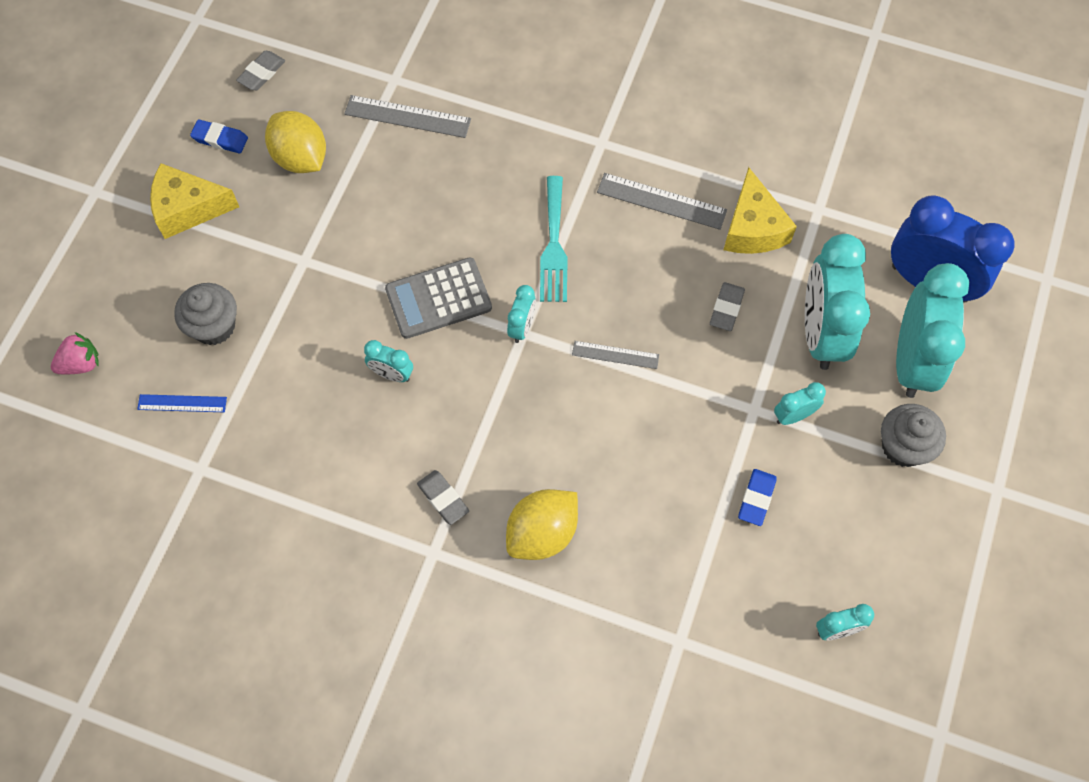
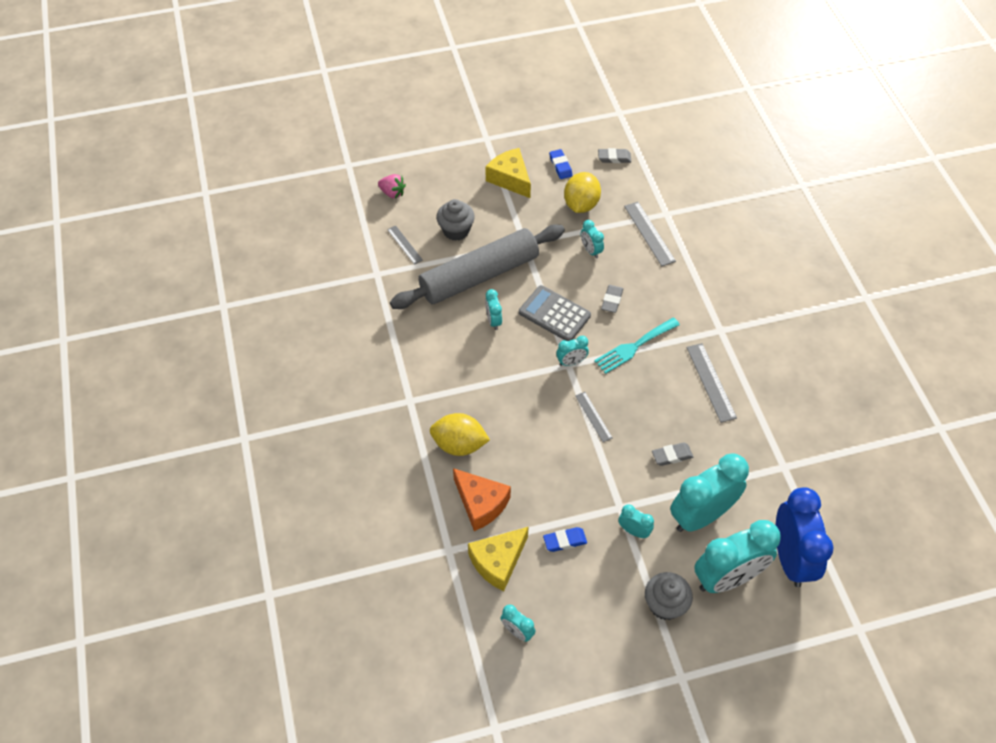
camera: 55 degrees right, 10 degrees down
blue ruler [137,394,227,412] -> grey ruler [387,225,423,265]
grey eraser [417,470,469,525] -> grey eraser moved to [601,285,623,313]
yellow cheese [724,167,797,254] -> yellow cheese moved to [468,527,529,591]
none -> grey rolling pin [390,224,565,309]
none -> orange cheese [453,468,511,531]
none -> turquoise clock [581,220,604,258]

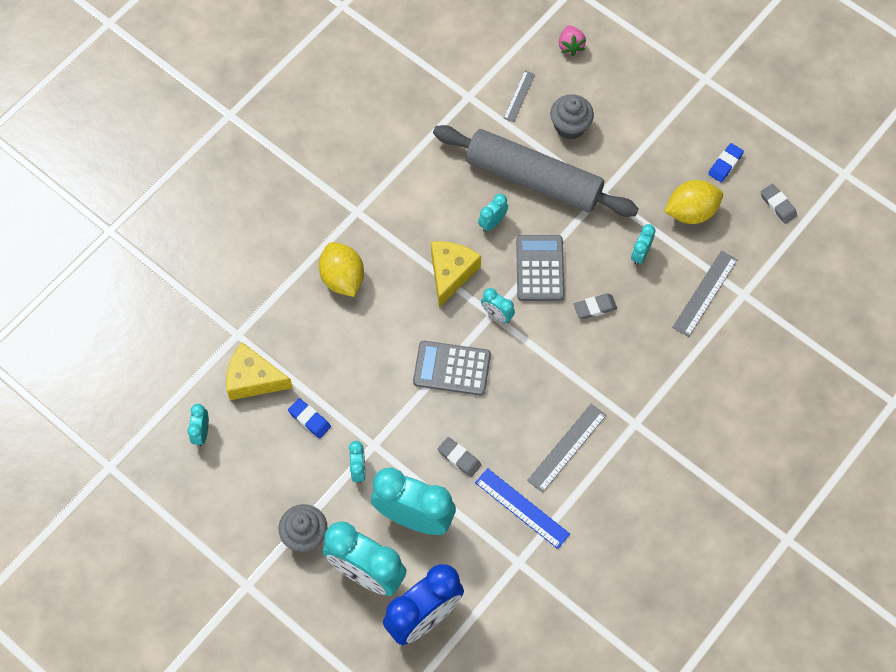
camera: 55 degrees right, 10 degrees up
orange cheese [453,468,511,531] -> none
yellow cheese [486,148,531,198] -> yellow cheese moved to [431,241,481,308]
grey ruler [575,392,613,442] -> grey calculator [413,341,491,395]
turquoise fork [594,317,680,374] -> none
none -> blue ruler [475,468,570,549]

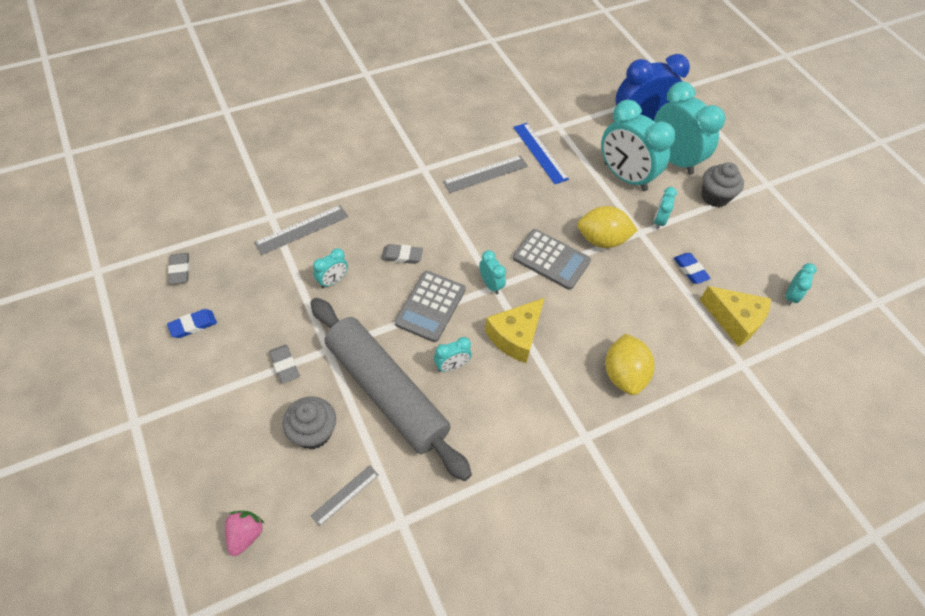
camera: 160 degrees left, 10 degrees down
grey eraser [438,437,481,477] -> grey eraser moved to [269,345,300,384]
yellow lemon [664,180,723,224] -> yellow lemon moved to [577,206,638,248]

